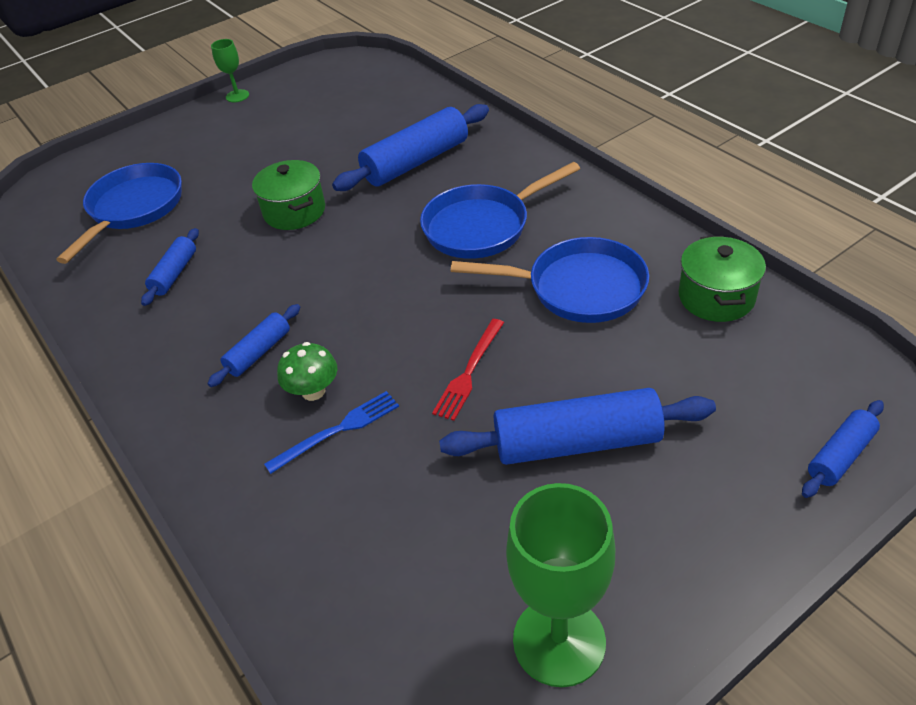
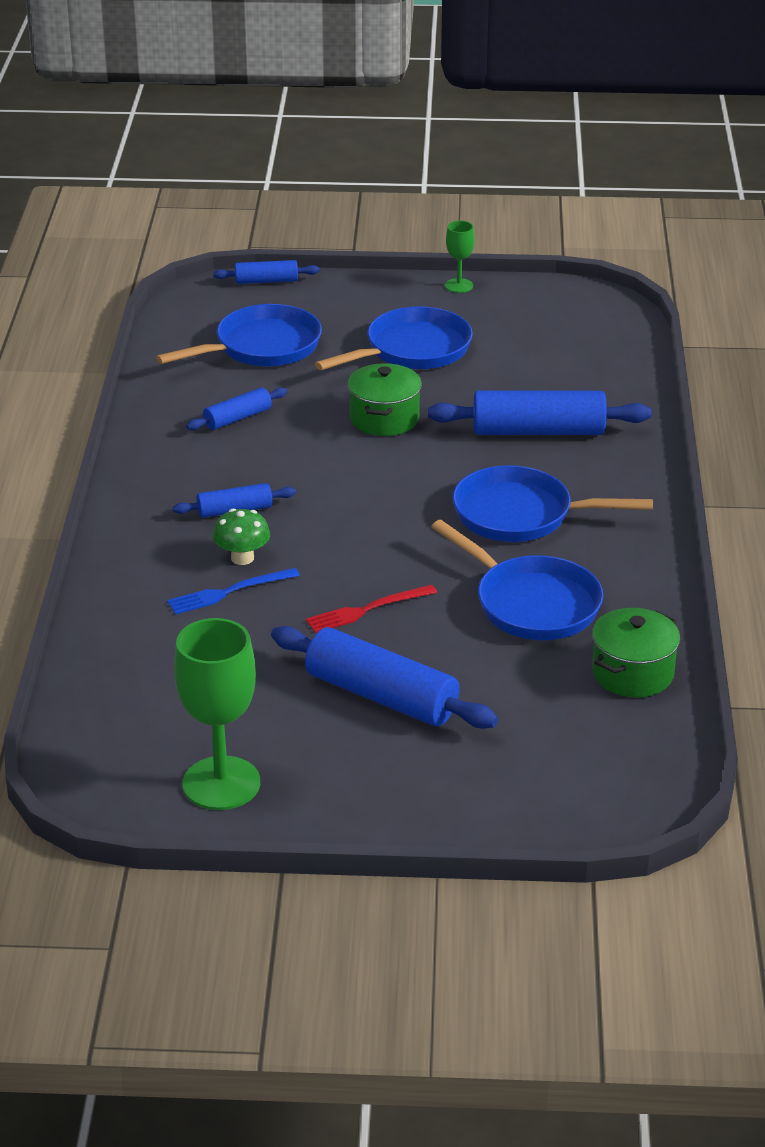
camera: 35 degrees right, 10 degrees down
blue fork [264,391,399,474] -> blue fork turned 150 degrees clockwise [167,568,300,614]
blue rolling pin [802,400,884,498] -> blue rolling pin moved to [213,260,319,284]
none -> blue pan [315,306,473,370]

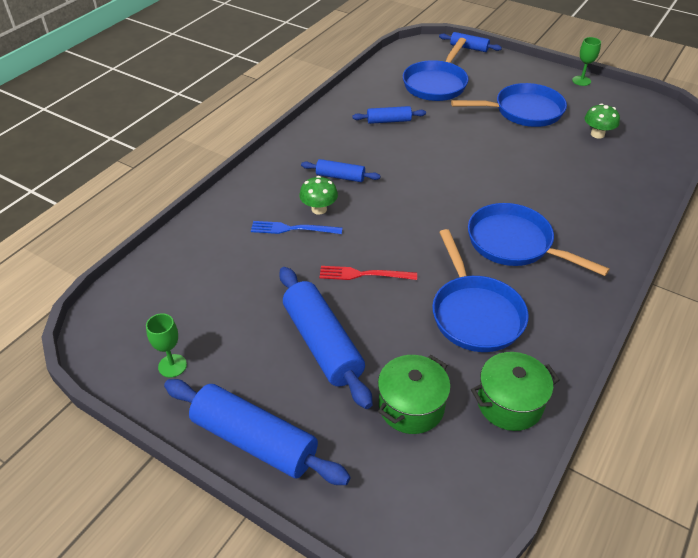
camera: 30 degrees right, 10 degrees up
blue pan [156,304,322,366] -> blue pan turned 120 degrees clockwise [403,38,469,101]
green goblet [174,618,260,810] -> green goblet [146,313,187,378], size x0.50
green pot [347,363,422,436] -> green pot moved to [378,355,451,434]
blue rolling pin [428,390,651,435] -> blue rolling pin moved to [164,379,351,485]
none -> green mushroom [584,103,620,139]

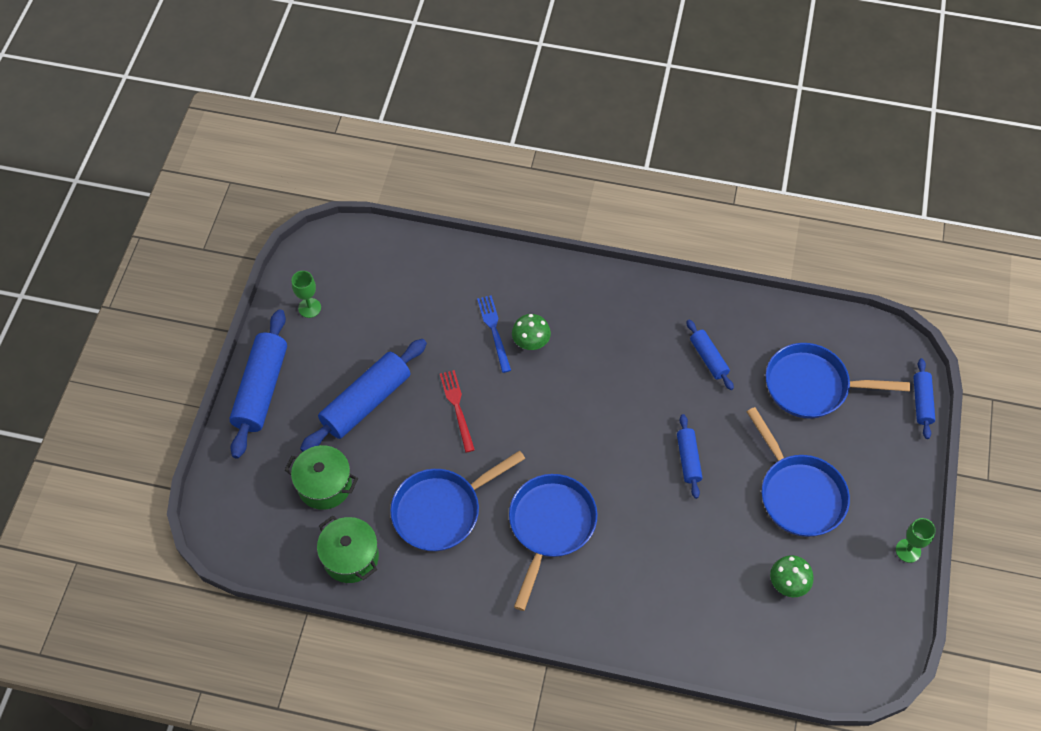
camera: 70 degrees right, 15 degrees up
blue rolling pin [301,159,381,182] -> blue rolling pin moved to [677,414,702,499]

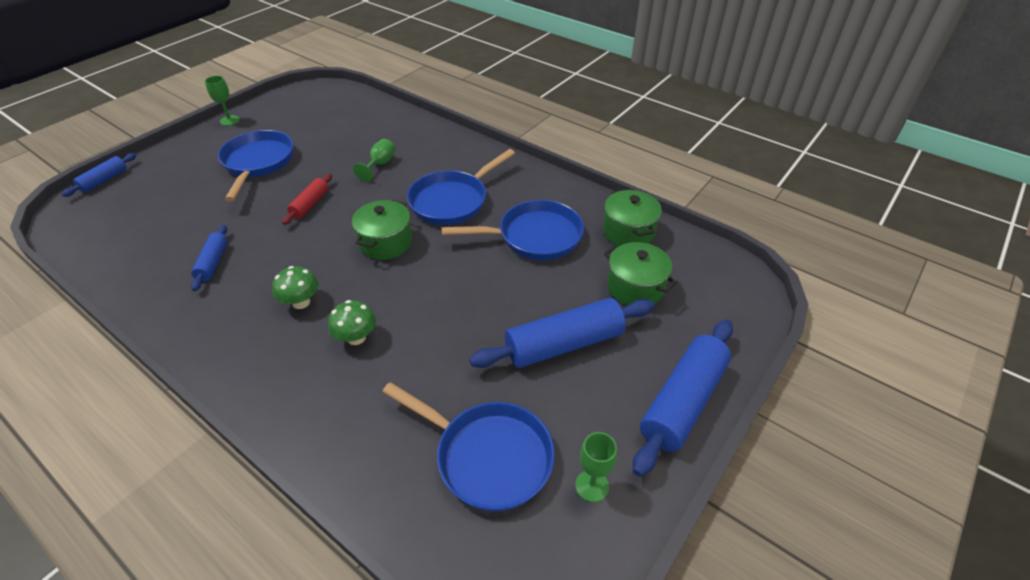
camera: 155 degrees left, 15 degrees down
red fork [440,370,475,452] -> none
blue fork [477,295,511,373] -> none
blue rolling pin [677,414,702,499] -> red rolling pin [282,174,332,225]
blue pan [766,343,910,418] -> blue pan moved to [382,382,555,511]
green mushroom [770,555,814,597] -> green mushroom moved to [272,266,319,309]
none -> green pot [352,200,412,260]
none -> green goblet [353,139,396,182]

